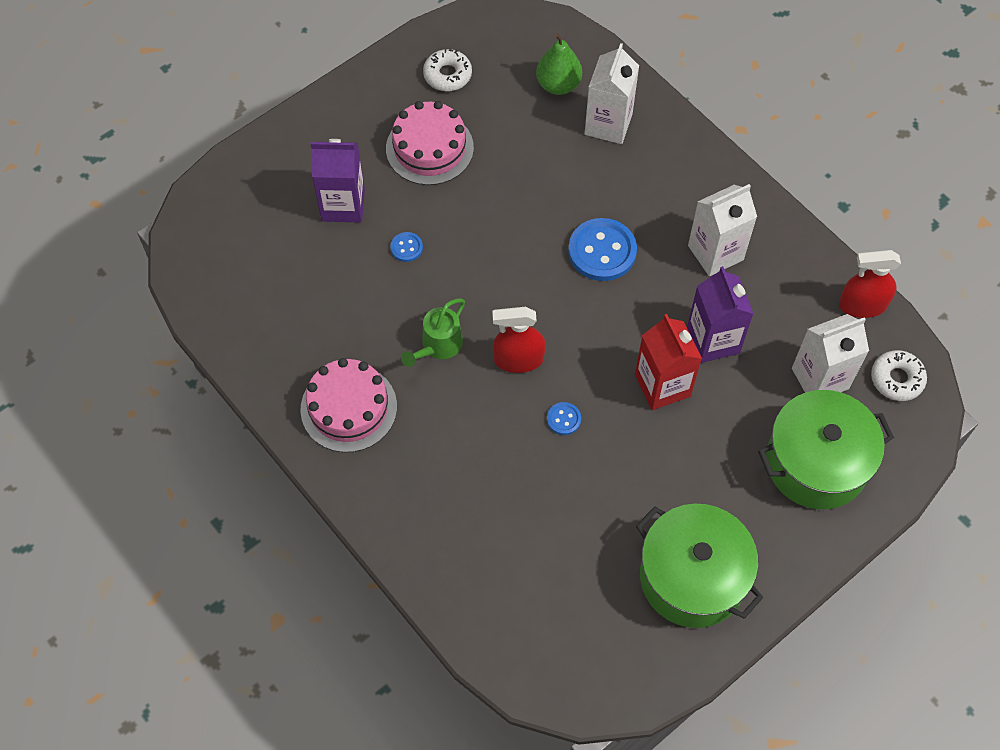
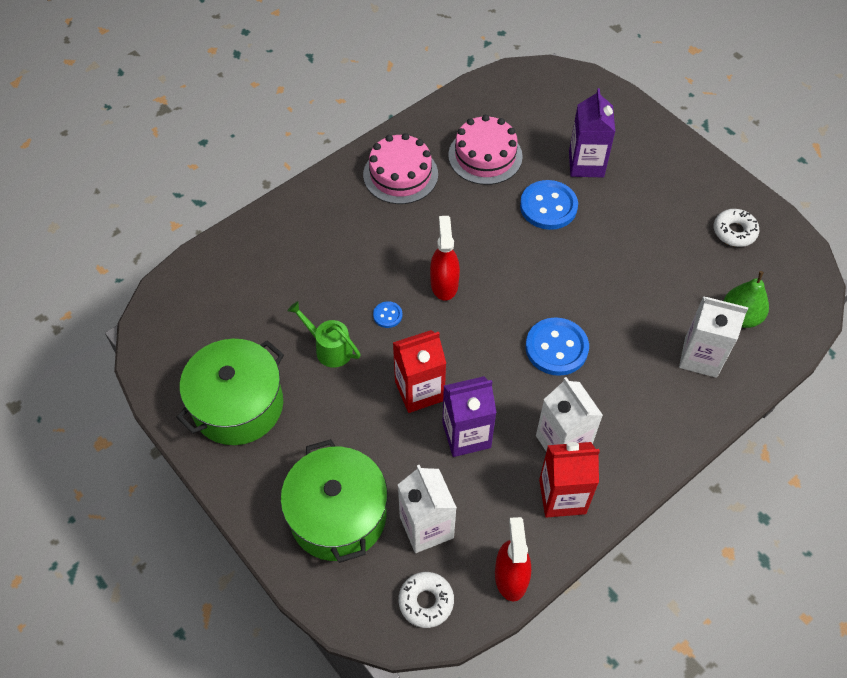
camera: 90 degrees right, 5 degrees down
pink cake [386,101,474,185] -> pink cake moved to [448,115,523,185]
blue button [390,232,423,262] -> blue button [520,180,578,230], size x2.10
green watering can [401,298,465,367] -> green watering can moved to [288,301,361,368]
none -> red carton [539,442,600,518]

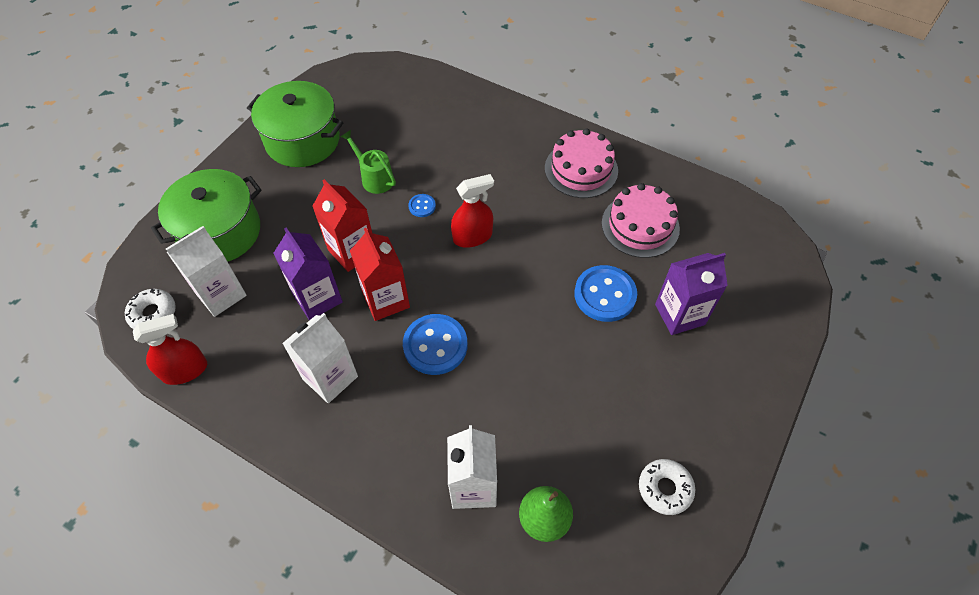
camera: 70 degrees right, 0 degrees up
green watering can [288,301,361,368] -> green watering can turned 60 degrees counterclockwise [341,130,396,194]
red carton [539,442,600,518] -> red carton moved to [350,228,410,321]

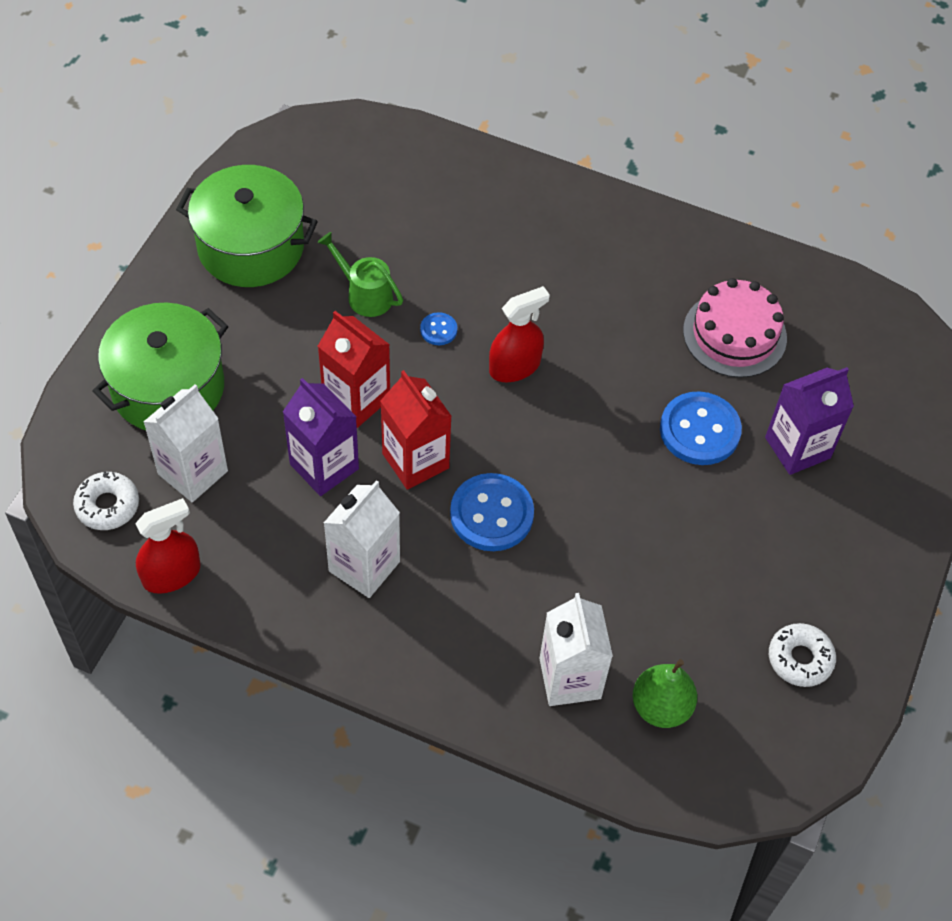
camera: 10 degrees left, 0 degrees up
pink cake [545,128,618,198] -> none

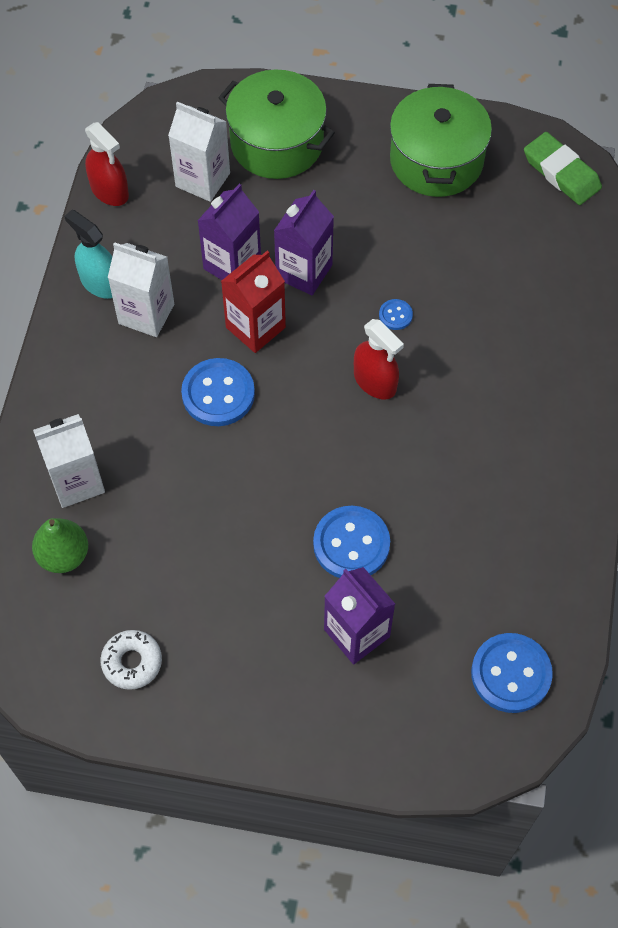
camera: 80 degrees right, 5 degrees up
white donut [73,472,139,530] -> none
green watering can [317,232,403,317] -> none
red carton [318,311,390,428] -> purple carton [274,190,334,295]
pink cake [683,278,787,378] -> none
none -> turquoise spray bottle [64,210,113,299]
none -> blue button [471,633,553,713]
none -> green eraser [524,132,602,205]

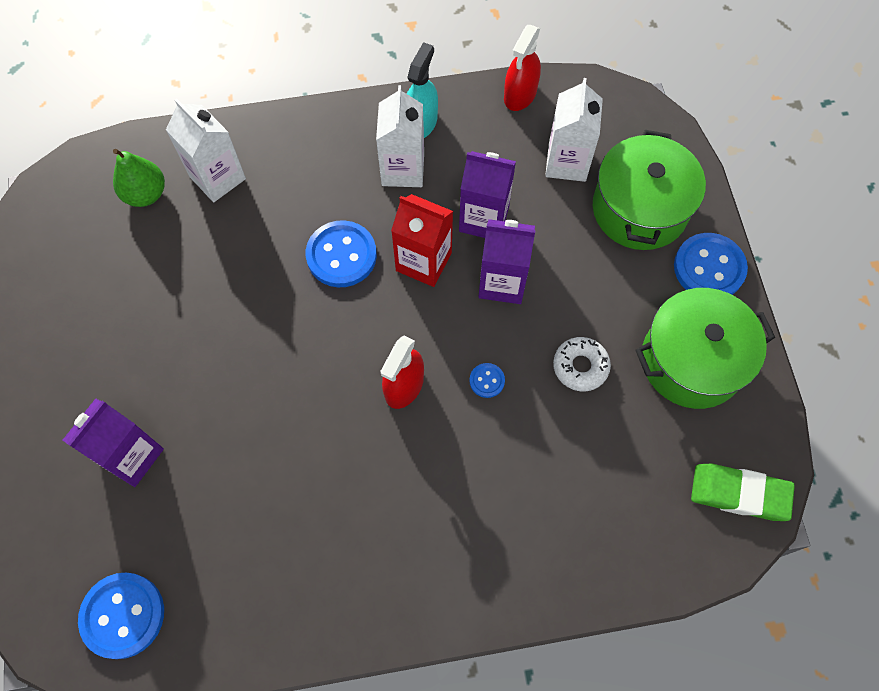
camera: 70 degrees right, 5 degrees up
white donut [100,630,162,690] -> white donut moved to [553,337,611,391]
blue button [313,506,390,578] -> blue button moved to [674,233,748,295]
green eraser [524,132,602,205] -> green eraser turned 75 degrees clockwise [691,463,795,521]

